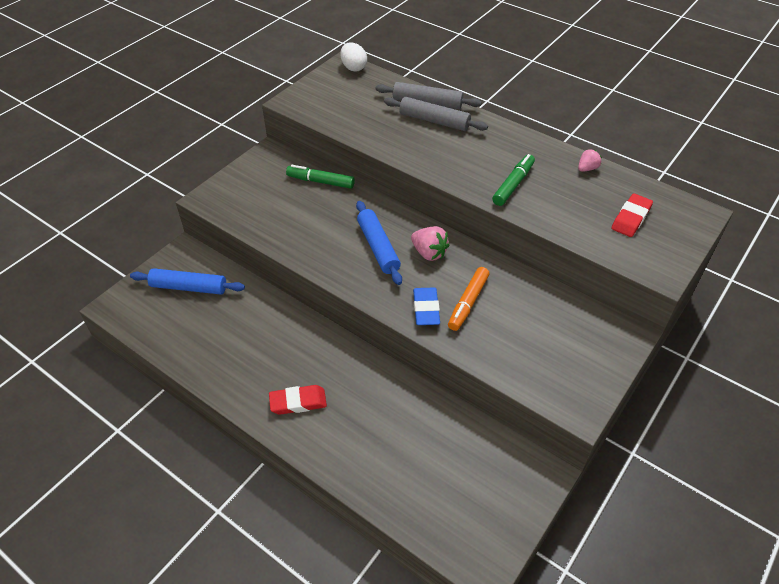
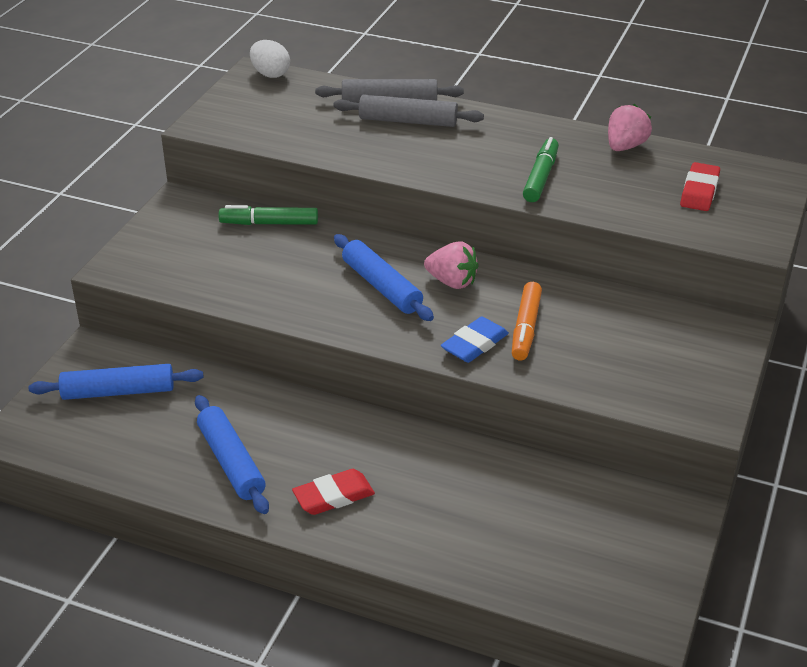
camera: 15 degrees left, 10 degrees down
blue eraser [413,288,440,325] -> blue eraser turned 60 degrees clockwise [441,317,509,363]
pink strawberry [578,149,602,172] -> pink strawberry [608,104,652,151], size x1.57
none -> blue rolling pin [195,395,269,514]

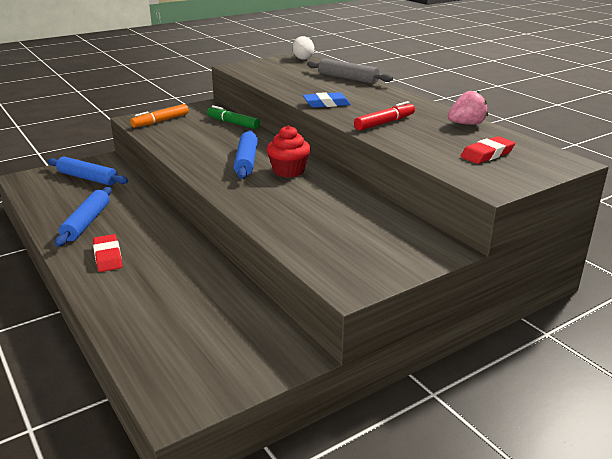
camera: 35 degrees right, 10 degrees down
red eraser [292,469,375,515] -> red eraser turned 60 degrees clockwise [93,234,123,272]
grey rolling pin [333,94,484,127] -> none
pink strawberry [424,241,479,289] -> red cupcake [267,125,311,177]
blue eraser [441,317,509,363] -> blue eraser moved to [303,92,351,108]
orange marker [512,282,542,361] -> orange marker moved to [130,104,189,128]
green marker [523,137,559,202] -> red marker [354,101,415,131]

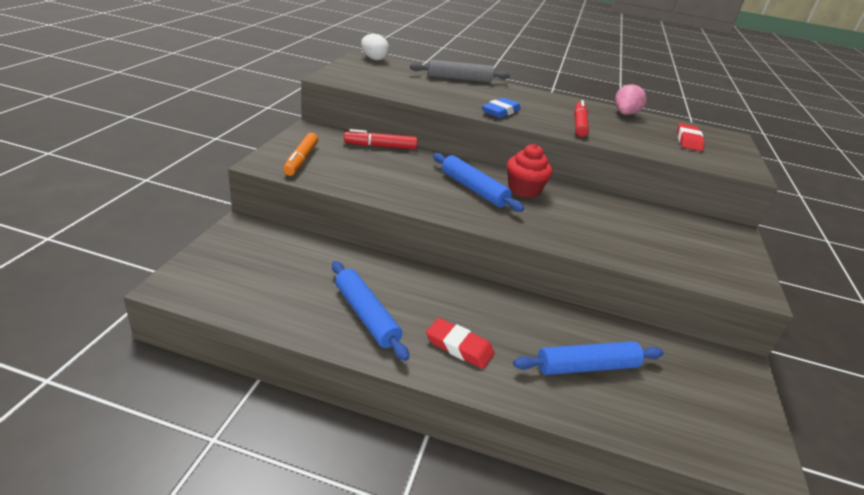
camera: 45 degrees left, 5 degrees up
blue rolling pin [47,157,128,185] -> blue rolling pin moved to [513,341,664,375]
green marker [207,105,260,129] -> red marker [344,129,417,149]

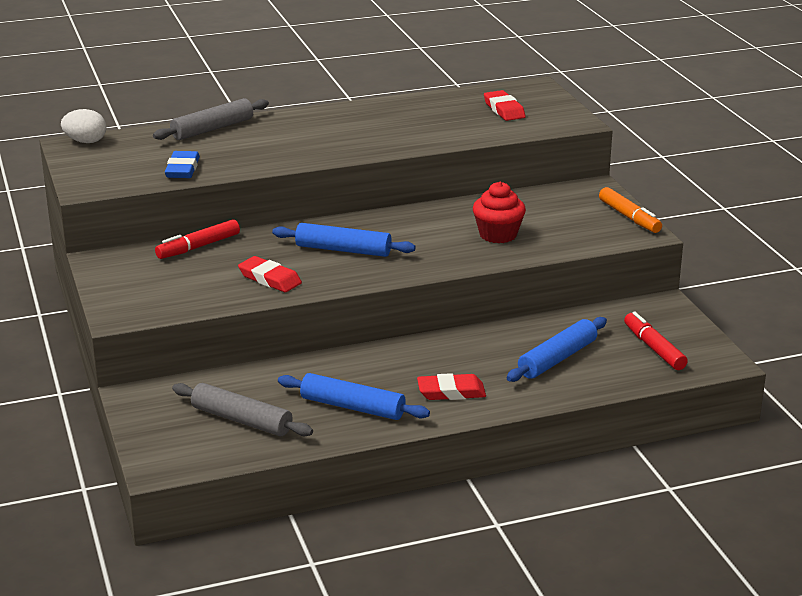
camera: 30 degrees left, 5 degrees down
orange marker [283,133,318,176] -> orange marker moved to [599,187,662,233]
blue eraser [482,98,521,118] -> blue eraser moved to [165,151,200,178]
red cupcake [507,144,552,198] -> red cupcake moved to [473,182,526,243]
red marker [574,100,589,137] -> red marker moved to [624,311,688,370]
pink strawberry [615,84,647,115] -> none
none -> grey rolling pin [172,383,313,436]
none -> red eraser [238,256,302,292]

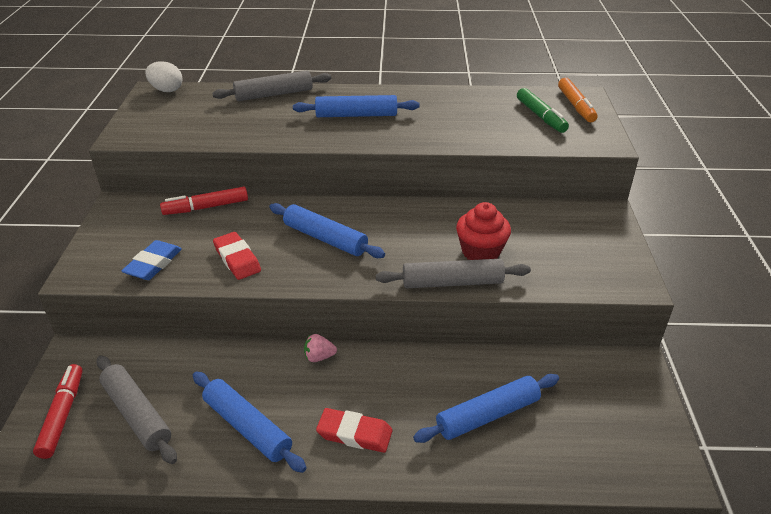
camera: 20 degrees right, 10 degrees up
blue eraser [165,151,200,178] -> blue eraser moved to [122,240,182,280]
red eraser [484,90,526,121] -> green marker [517,88,569,133]
orange marker [599,187,662,233] -> orange marker moved to [558,78,597,122]
red marker [624,311,688,370] -> red marker moved to [33,364,83,459]
none -> blue rolling pin [293,95,420,117]
none -> pink strawberry [304,334,337,362]
none -> grey rolling pin [376,259,531,288]

